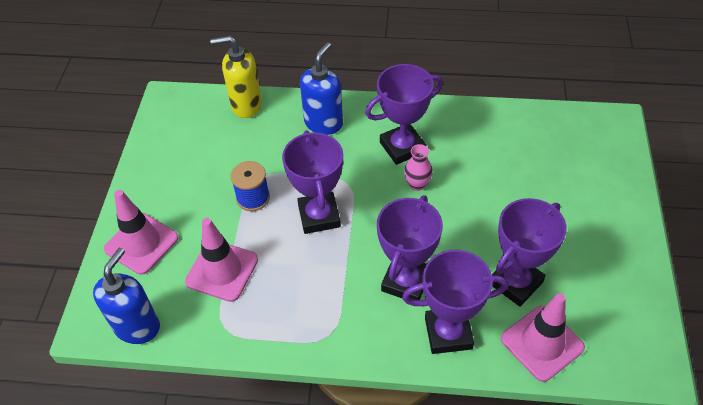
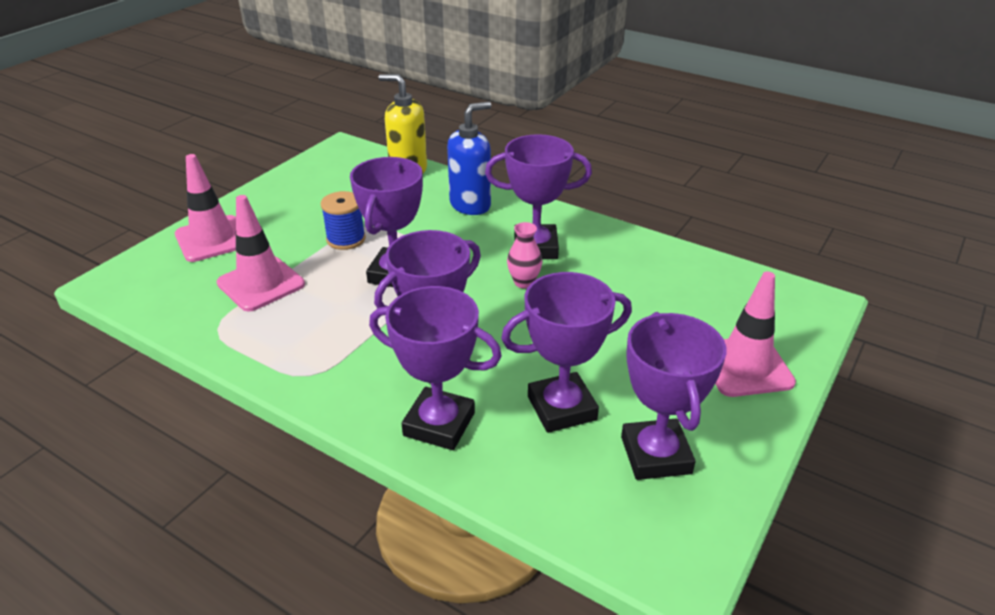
camera: 25 degrees right, 15 degrees down
blue soap dispenser [93,248,160,344] -> none
pink traffic cone [501,293,585,382] -> pink traffic cone moved to [715,272,796,397]
none -> purple trophy [621,312,727,480]

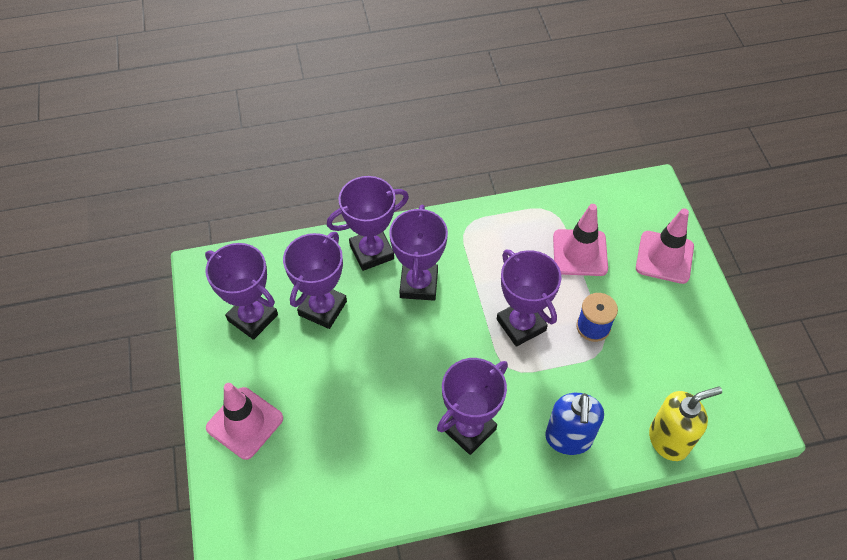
camera: 135 degrees right, 20 degrees up
pink vase [507,222,542,288] -> none

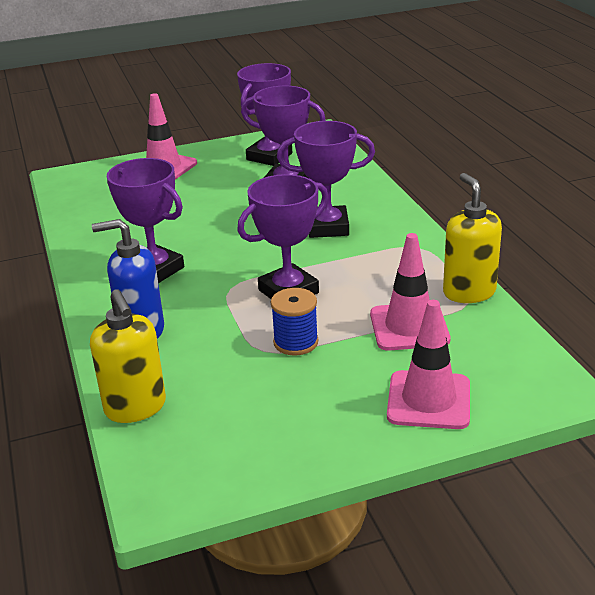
camera: 85 degrees right, 25 degrees down
purple trophy [327,176,409,271] -> none
none -> yellow soap dispenser [443,173,502,303]

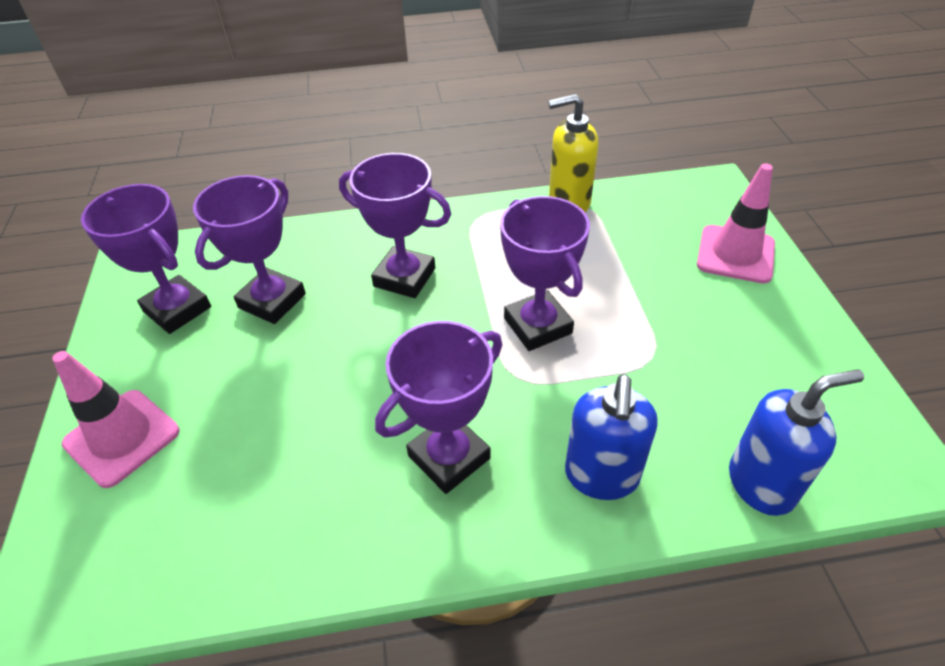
camera: 80 degrees left, 15 degrees up
yellow soap dispenser [90,289,166,423] -> blue soap dispenser [729,369,864,516]
blue spool [271,288,318,355] -> none
purple trophy [277,121,375,238] -> purple trophy turned 75 degrees counterclockwise [339,153,451,298]
pink traffic cone [370,233,450,351] -> none

